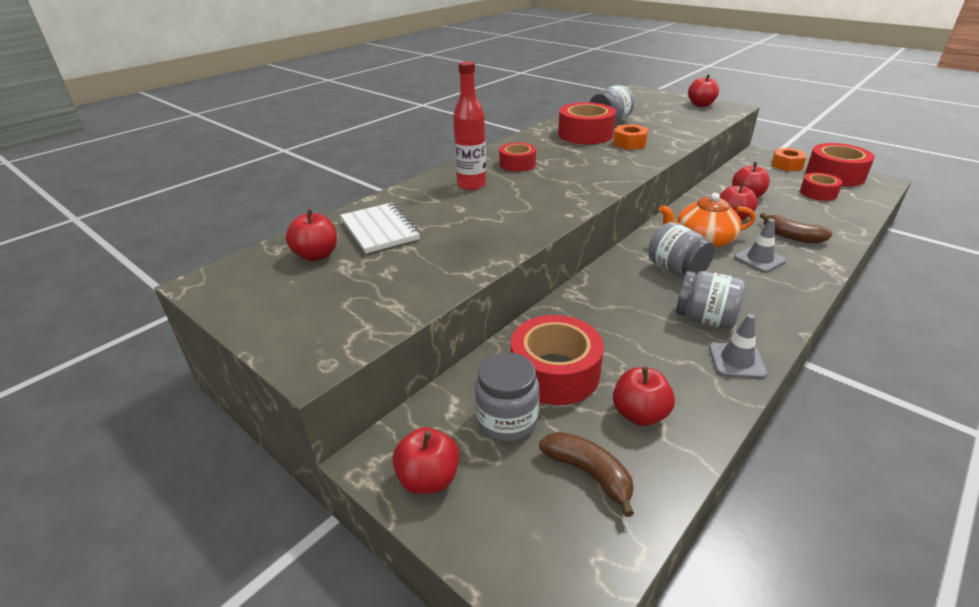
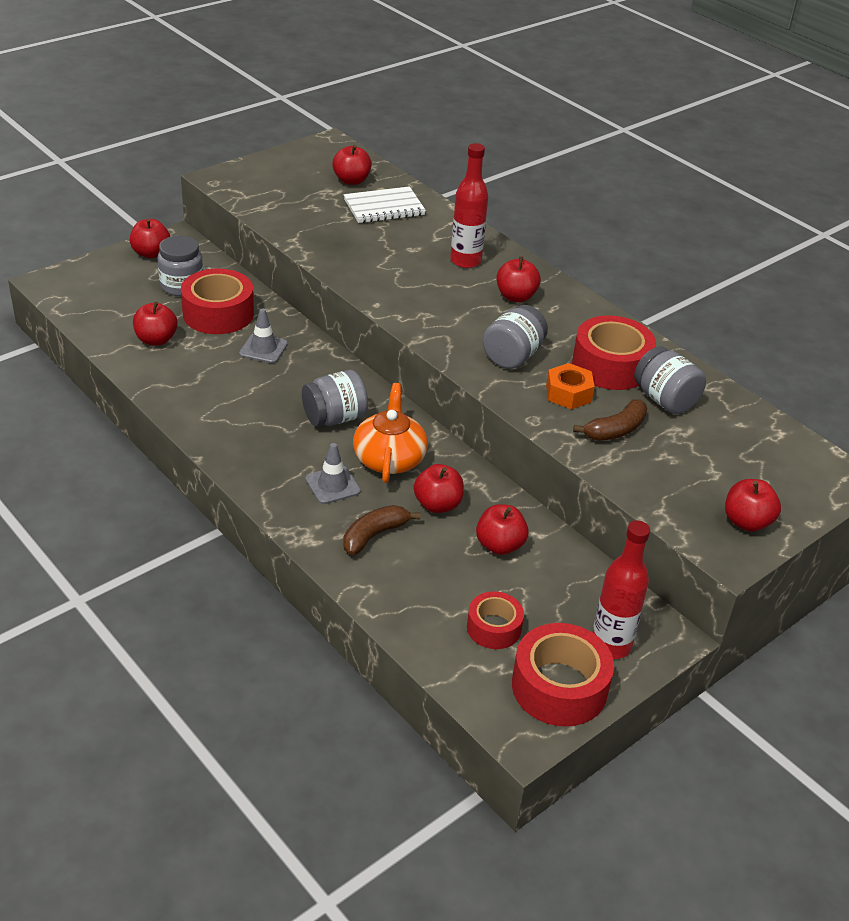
camera: 95 degrees right, 5 degrees up
red tape [499,142,536,172] -> red apple [496,256,541,302]
brown banana [539,432,634,517] -> brown banana moved to [573,399,647,441]
grey jar [676,271,745,329] -> grey jar moved to [483,305,548,369]
grey traffic cone [709,314,768,379] -> grey traffic cone moved to [239,309,288,363]
orange nut [772,148,806,171] -> red bottle [592,521,650,659]

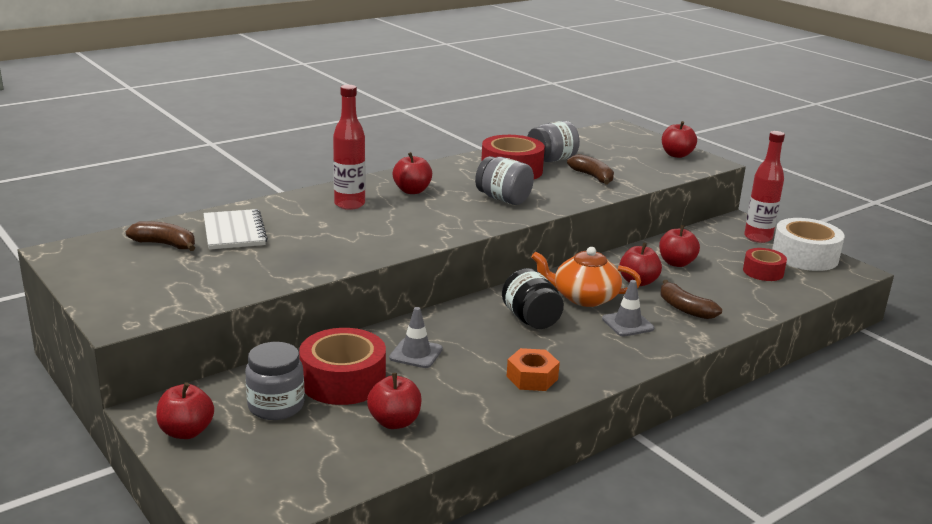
camera: 85 degrees left, 15 degrees down
grey jar [302,370,368,427] -> black jar [502,268,564,329]
red apple [332,145,372,185] -> brown banana [126,221,195,251]
red tape [512,623,614,727] -> white tape [772,218,844,271]
orange nut [546,363,595,409] -> orange nut moved to [506,348,560,391]

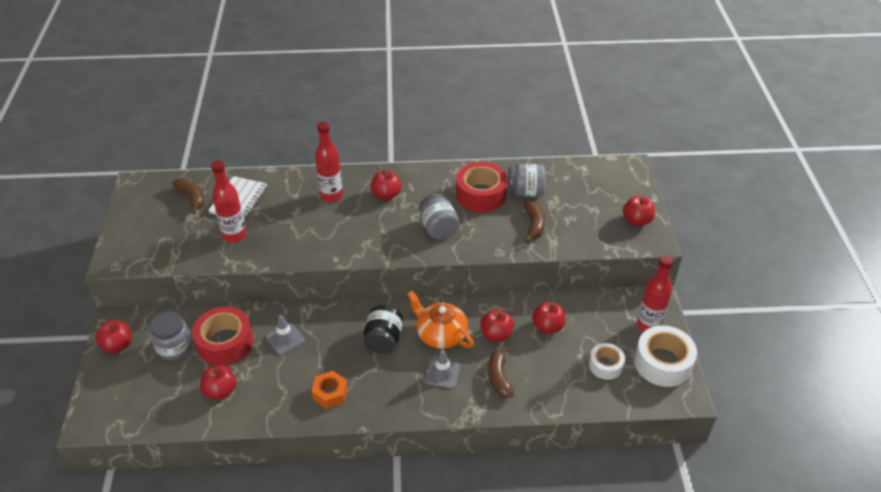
camera: 35 degrees right, 20 degrees up
red tape [743,248,787,281] -> white tape [589,343,625,380]
none -> red bottle [211,161,246,243]

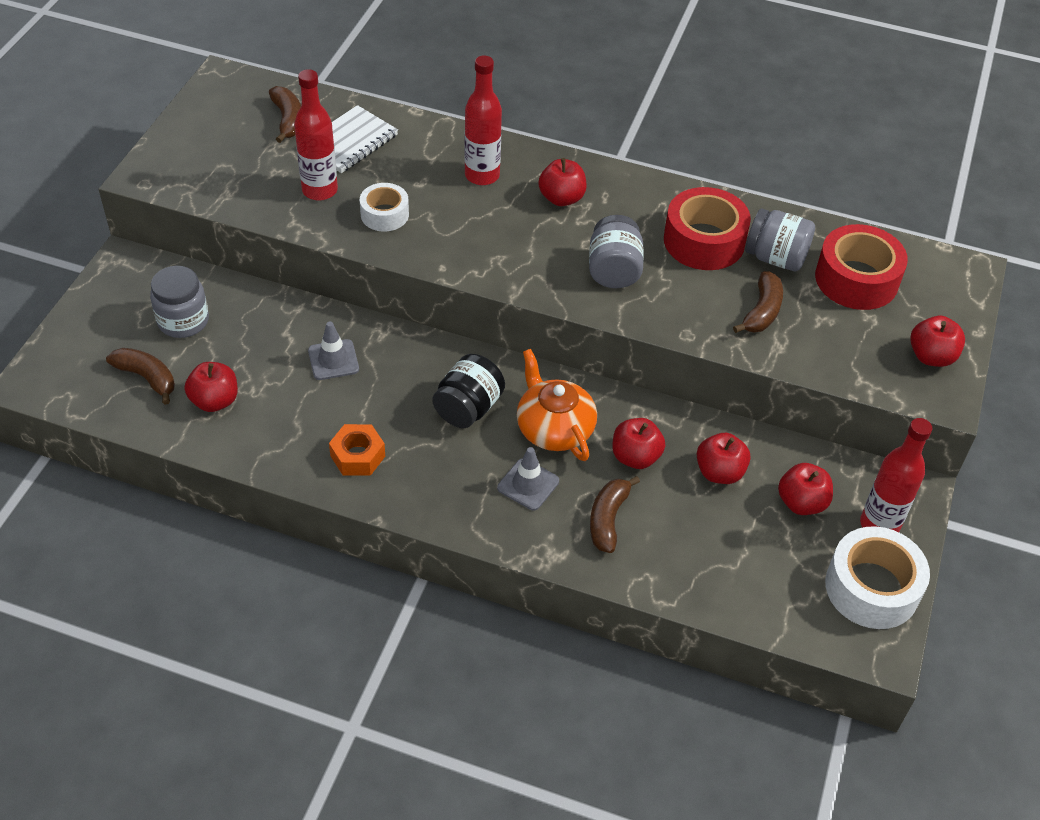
camera: 20 degrees right, 5 degrees up
red apple [96,321,131,353] -> red apple moved to [778,463,833,515]
red tape [192,307,254,366] -> red tape moved to [815,224,908,310]
white tape [589,343,625,380] -> white tape moved to [360,183,409,231]
none -> brown banana [106,348,175,405]

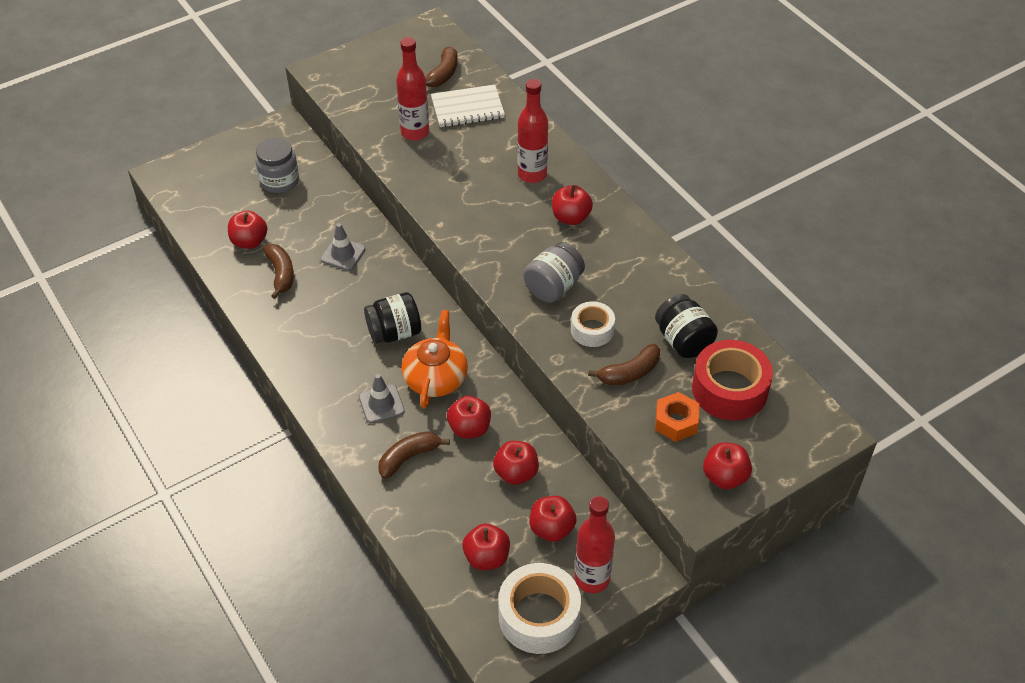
camera: 40 degrees right, 0 degrees up
brown banana [106,348,175,405] -> brown banana moved to [263,244,294,299]
orange nut [329,424,385,476] -> orange nut moved to [655,392,699,442]
white tape [360,183,409,231] -> white tape moved to [571,301,615,347]
red tape [664,187,751,270] -> none
grey jar [745,209,815,271] -> black jar [655,294,718,358]
none -> red apple [462,523,510,570]

